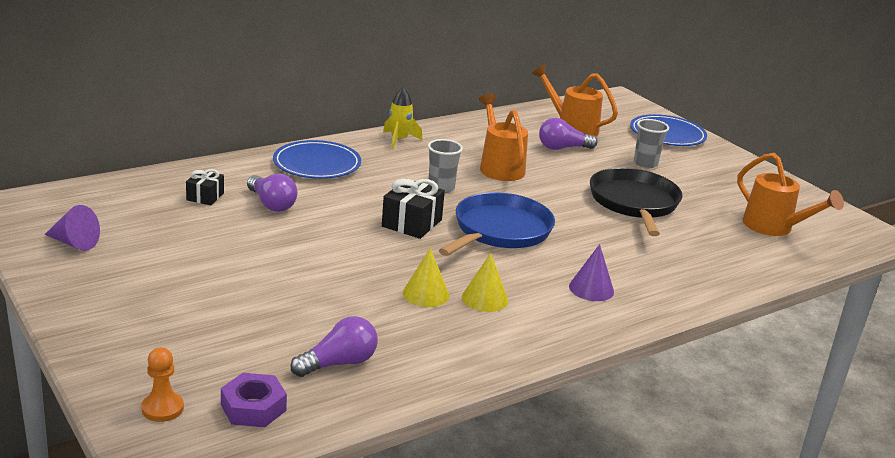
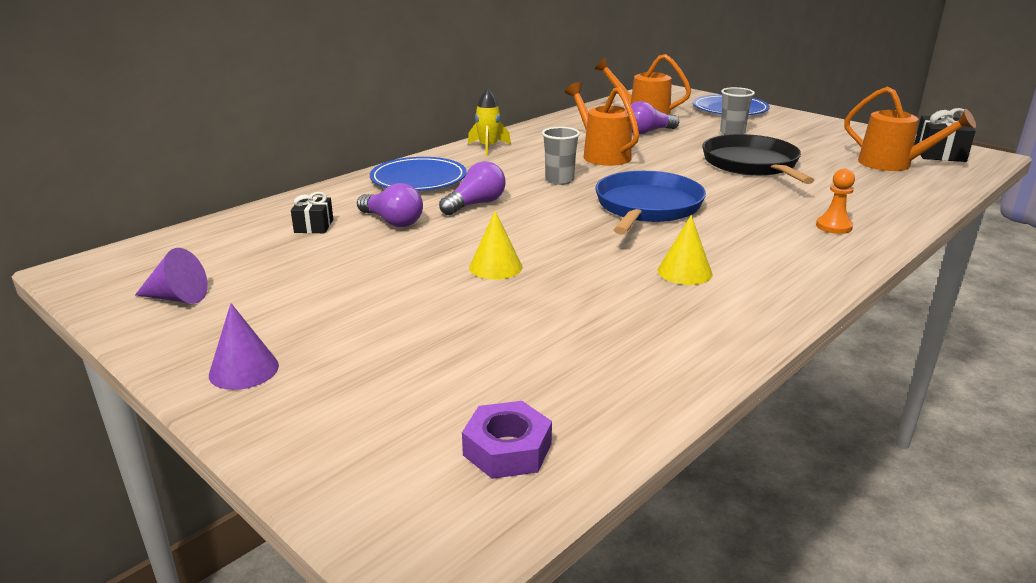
camera: 10 degrees left, 0 degrees up
orange pawn [141,347,184,422] -> orange pawn moved to [816,169,855,234]
purple light bulb [290,316,378,377] -> purple light bulb moved to [439,161,506,215]
black gift [382,179,445,239] -> black gift moved to [914,108,975,162]
yellow cone [403,248,449,307] -> yellow cone moved to [469,211,523,280]
purple cone [569,244,614,301] -> purple cone moved to [209,303,279,390]

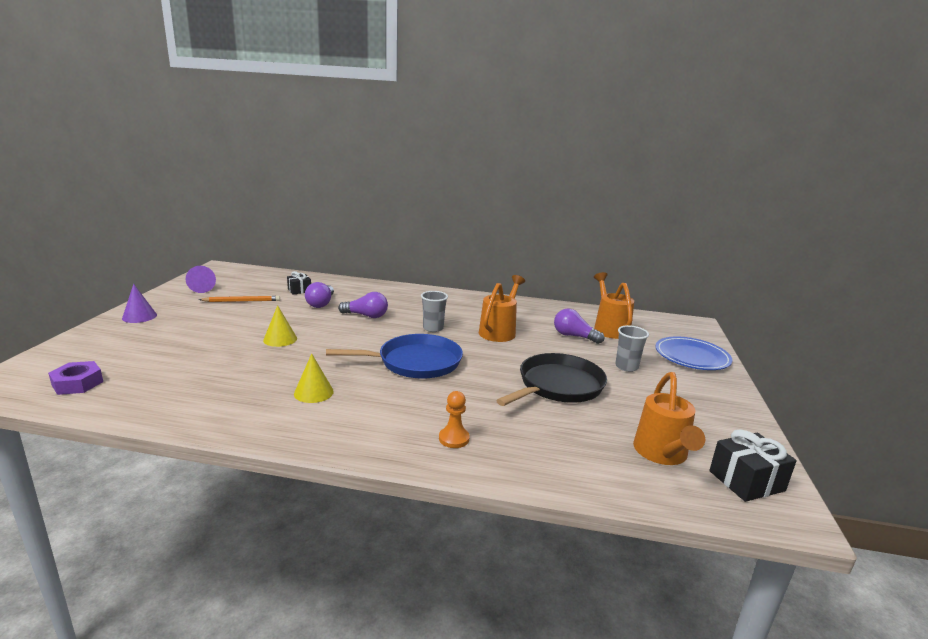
camera: 55 degrees right, 5 degrees down
blue plate [370,157,467,191] -> none
yellow rocket [468,88,511,156] -> none
none -> orange pencil [199,296,280,302]

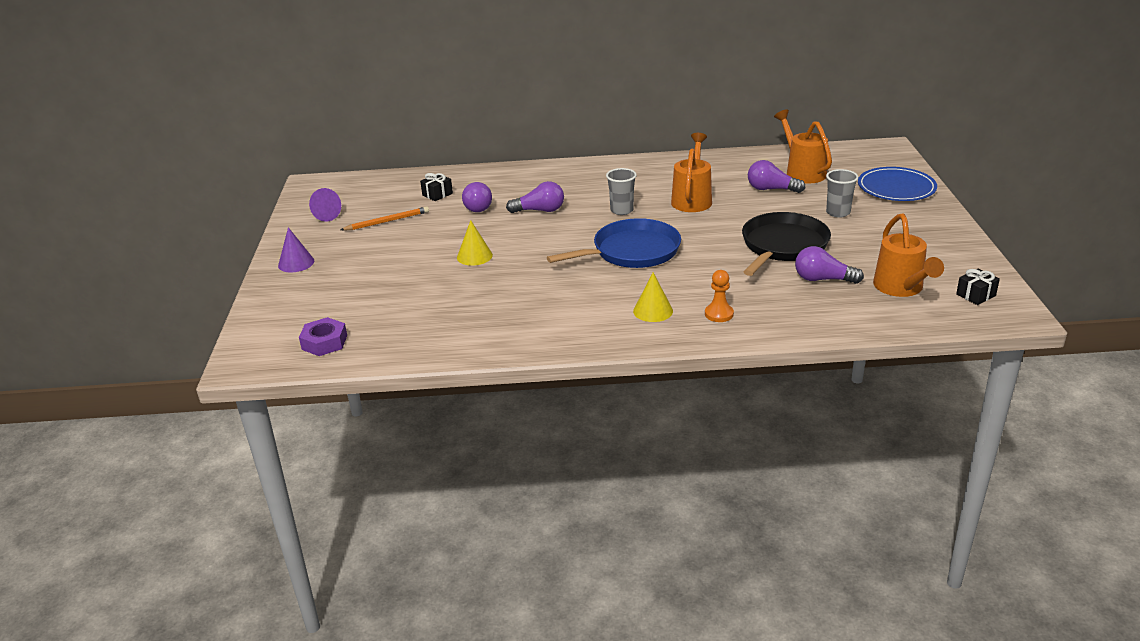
camera: 10 degrees left, 10 degrees up
yellow cone [294,354,334,403] -> yellow cone moved to [633,272,673,322]
black gift [709,429,797,502] -> black gift [956,269,1000,305], size x0.62
none -> purple light bulb [795,246,864,284]

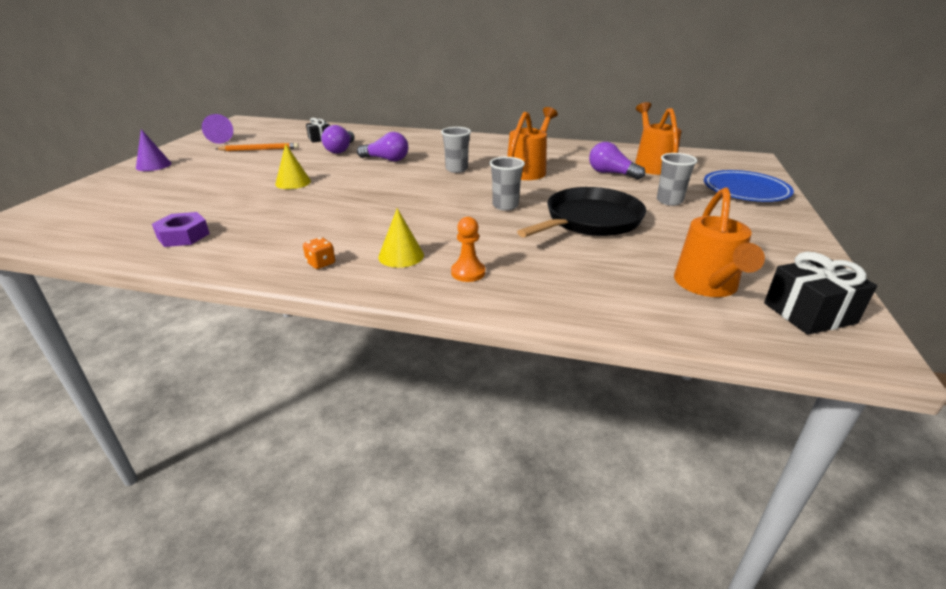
camera: 15 degrees right, 0 degrees up
purple nut [299,317,347,356] -> purple nut moved to [152,212,210,247]
blue pan [547,218,681,268] -> none
purple light bulb [795,246,864,284] -> none
black gift [956,269,1000,305] -> black gift [764,252,877,335], size x1.61
none -> orange dice [303,237,335,269]
none -> grey cup [489,157,525,211]

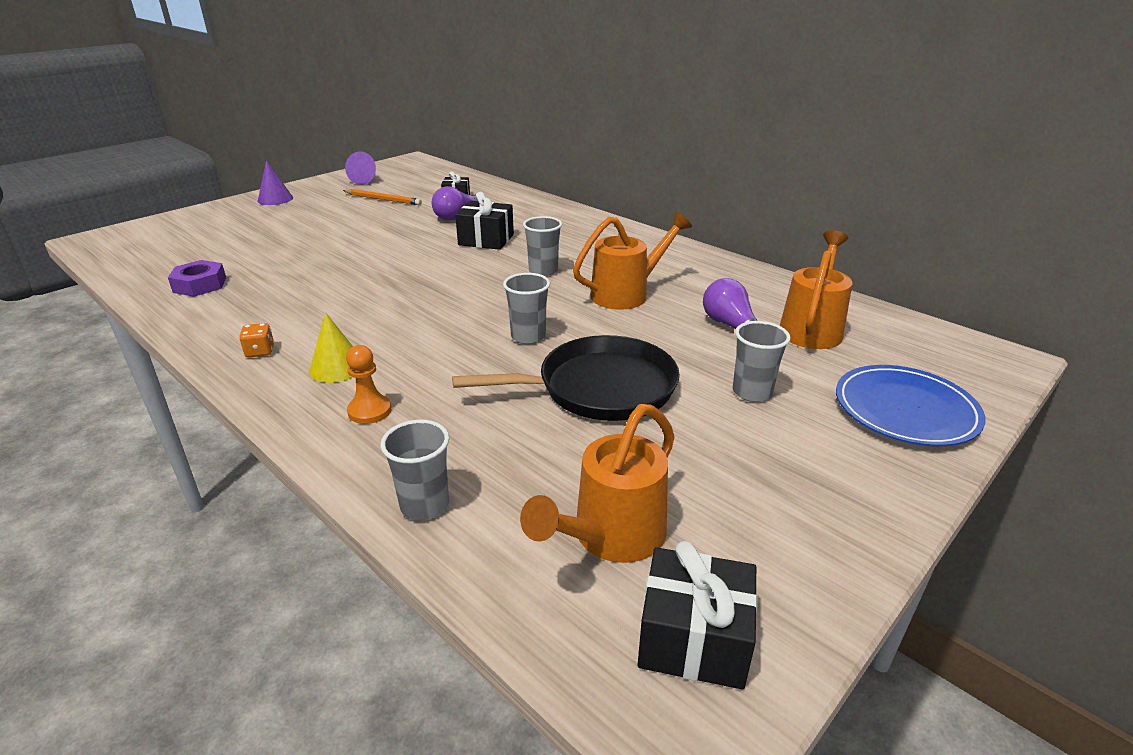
camera: 30 degrees right, 0 degrees up
yellow cone [275,144,311,189] -> none
purple light bulb [357,132,408,161] -> black gift [455,192,514,250]
none -> grey cup [381,420,449,520]

